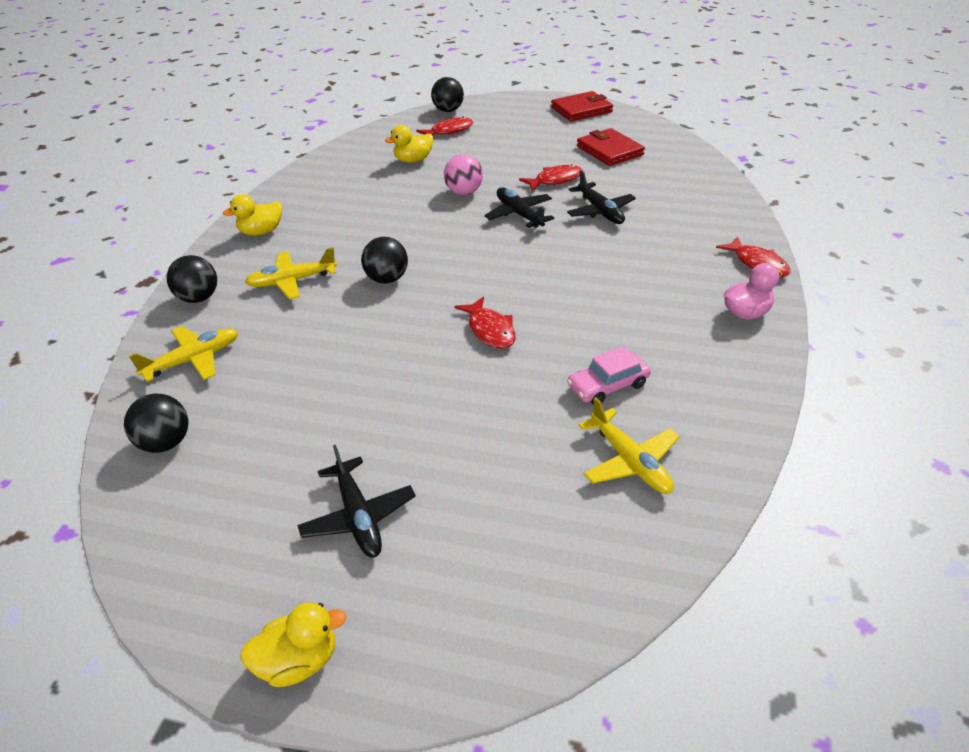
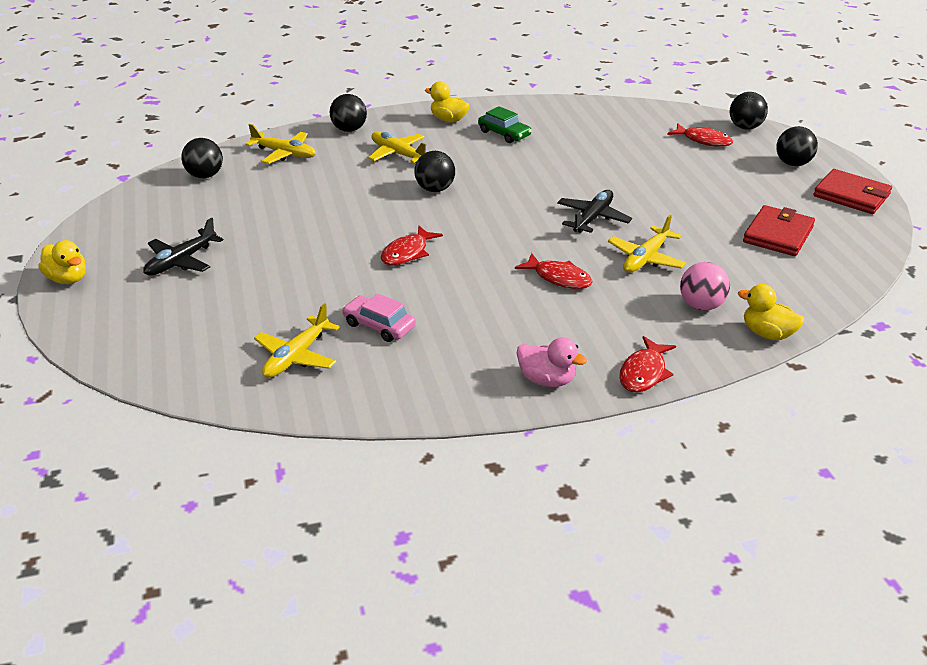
camera: 60 degrees right, 5 degrees down
yellow duck [385,125,433,163] -> yellow duck moved to [738,284,804,340]
pink ball [444,154,483,195] -> pink ball moved to [680,262,730,311]
red fish [519,164,583,191] -> red fish moved to [515,253,593,289]
black plane [567,170,636,224] -> yellow plane [608,215,686,273]
none -> green car [478,106,532,143]
none -> black ball [776,126,818,166]

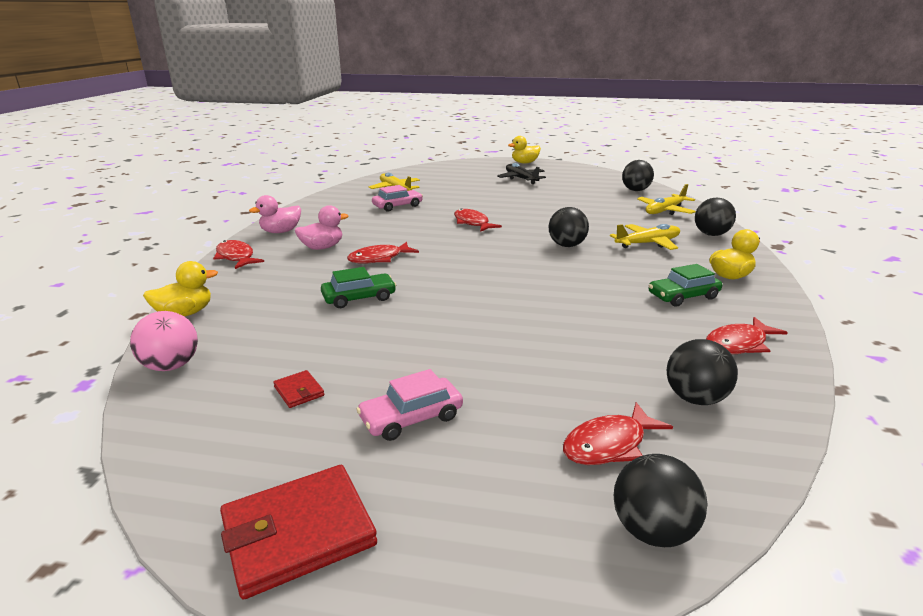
camera: 115 degrees right, 10 degrees down
black plane [557,190,632,233] -> none
yellow plane [608,215,686,273] -> green car [321,267,396,308]
pink ball [680,262,730,311] -> pink ball moved to [130,311,198,371]
red wallet [743,205,815,256] -> red wallet [273,370,324,408], size x0.47
black ball [776,126,818,166] -> black ball moved to [667,339,738,405]
none -> pink duck [295,205,349,250]
none -> pink car [356,369,463,441]
none -> red fish [706,317,788,354]

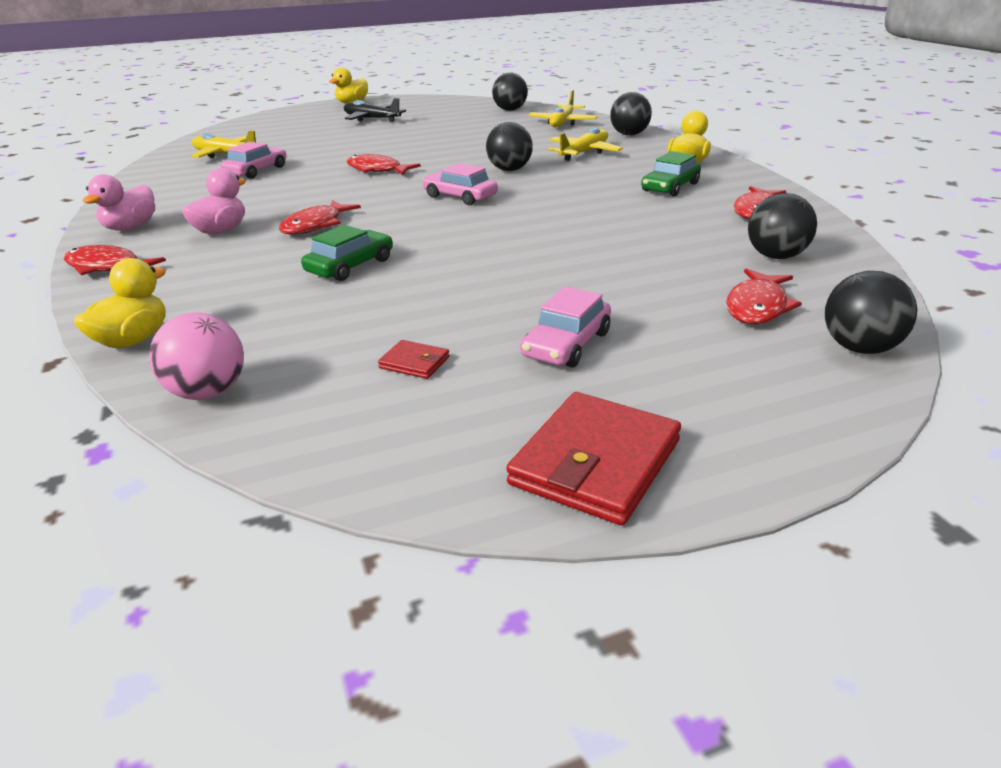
camera: 30 degrees left, 5 degrees up
none -> pink car [423,163,498,205]

